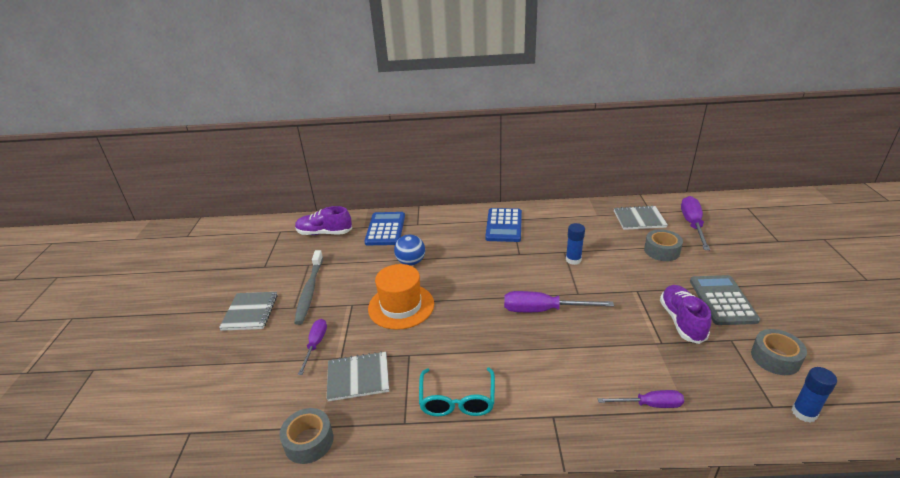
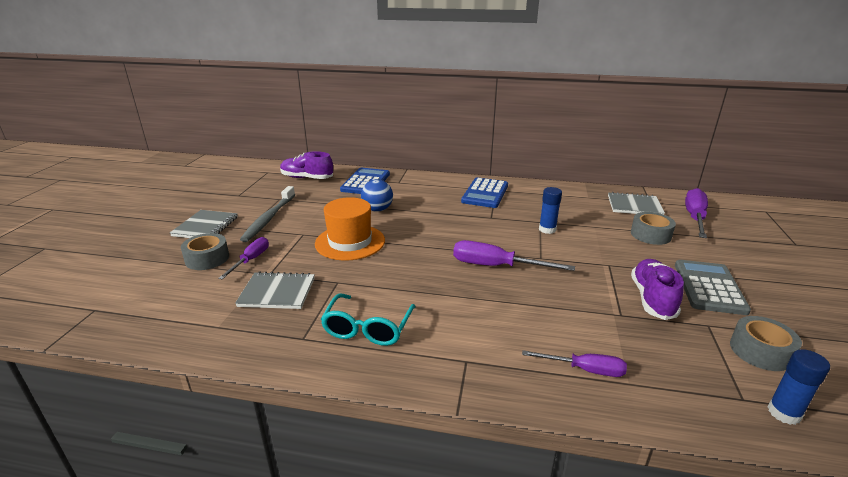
camera: 10 degrees right, 5 degrees down
grey tape [279,408,334,464] -> grey tape moved to [181,233,229,270]

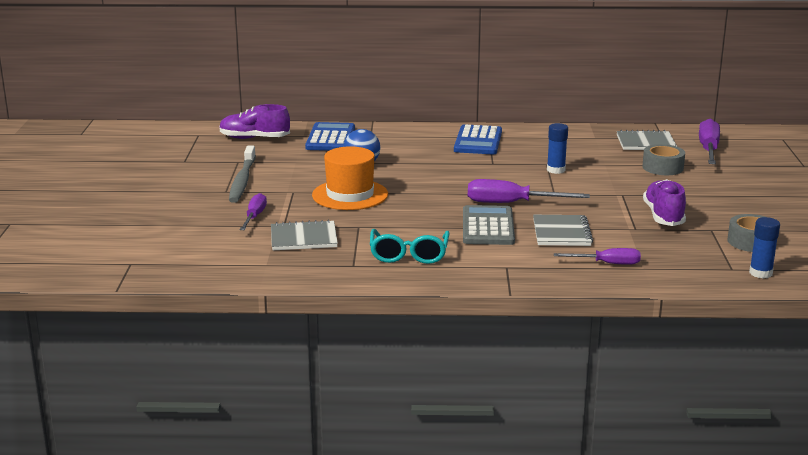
camera: 10 degrees left, 5 degrees down
grey notebook [170,210,238,238] -> grey notebook moved to [533,215,593,246]
grey tape [181,233,229,270] -> none
grey calculator [675,260,751,315] -> grey calculator moved to [463,205,515,245]

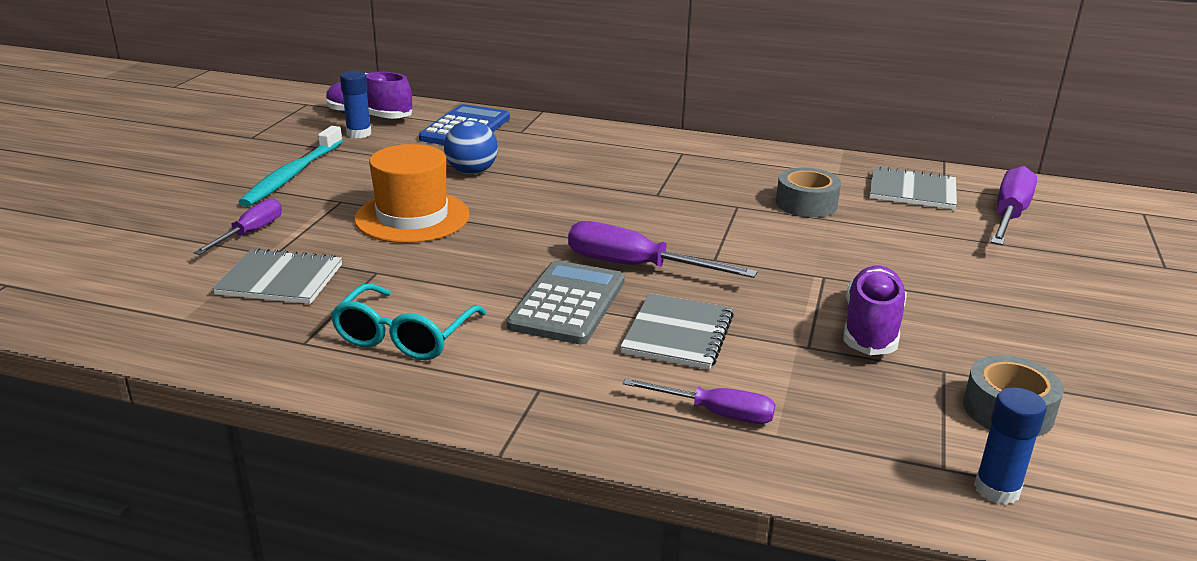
camera: 15 degrees right, 5 degrees up
grey toothbrush [229,146,256,203] -> turquoise toothbrush [239,126,343,207]
blue calculator [454,124,502,154] -> none
blue glue stick [547,123,568,174] -> blue glue stick moved to [340,71,372,138]
grey tape [642,144,685,175] -> grey tape moved to [776,167,841,218]

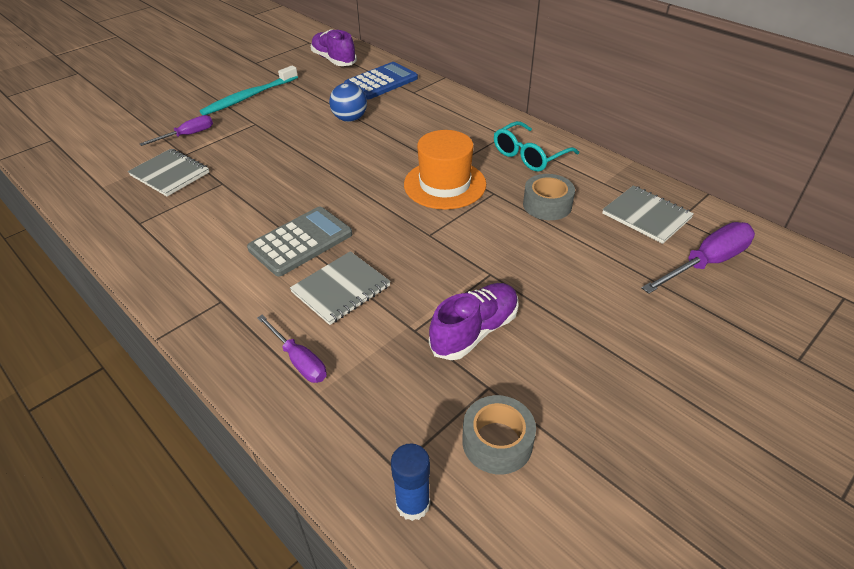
camera: 30 degrees right, 15 degrees up
turquoise glasses [331,283,486,360] -> turquoise glasses moved to [494,121,579,171]
blue glue stick [340,71,372,138] -> none
orange hat [354,144,470,243] -> orange hat moved to [404,130,486,210]
purple screwdriver [568,221,758,278] -> none

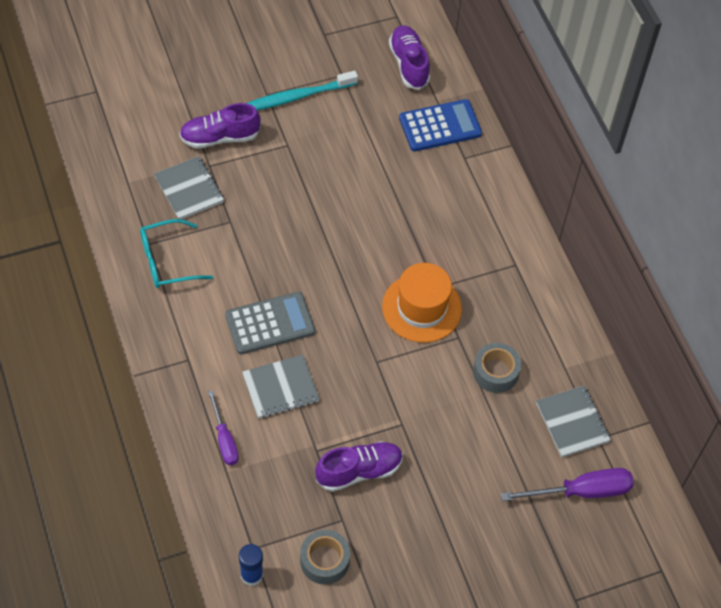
camera: 20 degrees right, 15 degrees up
purple screwdriver [140,115,213,146] -> purple shoe [179,103,260,149]
blue ball [329,83,367,122] -> none
turquoise glasses [494,121,579,171] -> turquoise glasses moved to [140,219,213,288]

